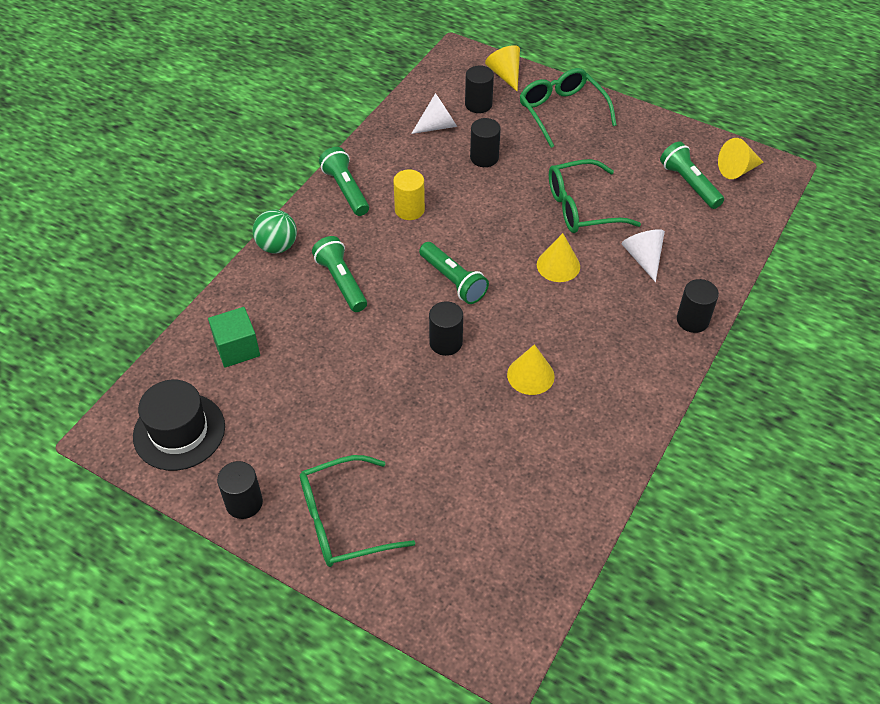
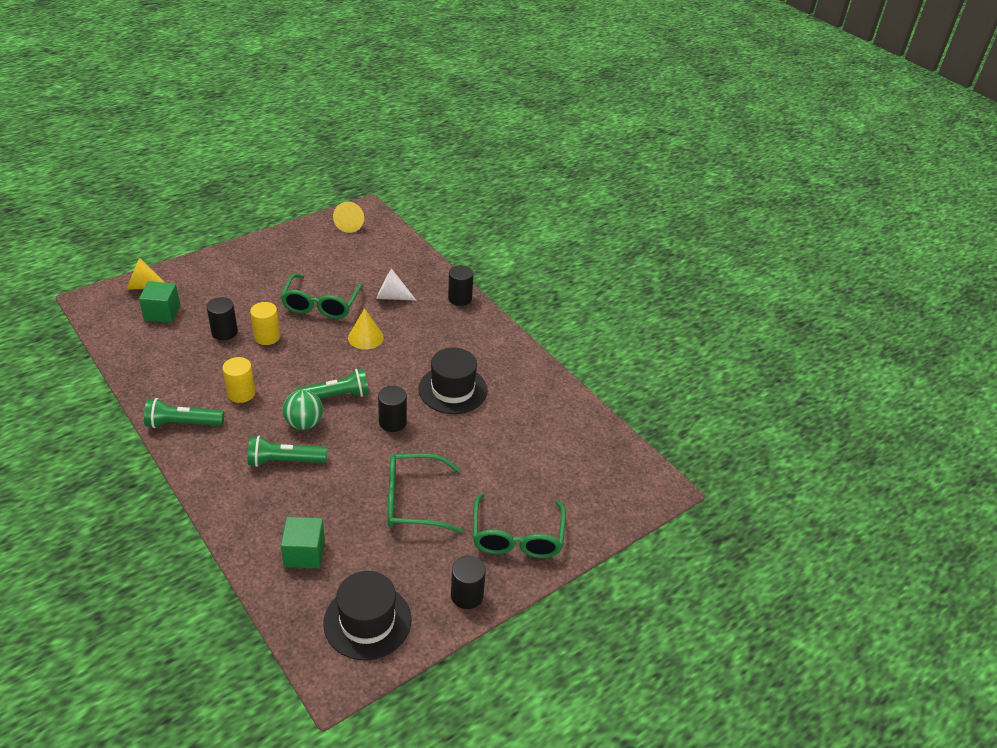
camera: 70 degrees left, 10 degrees down
green ball [253,209,297,254] -> green ball moved to [283,390,323,430]
white cone [411,93,457,134] -> none
black cylinder [465,65,494,113] -> green cube [139,281,180,323]
yellow cone [507,344,555,395] -> black hat [418,348,487,414]
green glasses [519,68,617,148] -> green glasses moved to [388,453,462,533]
green flashlight [660,141,724,209] -> none
none -> yellow cylinder [250,302,280,345]

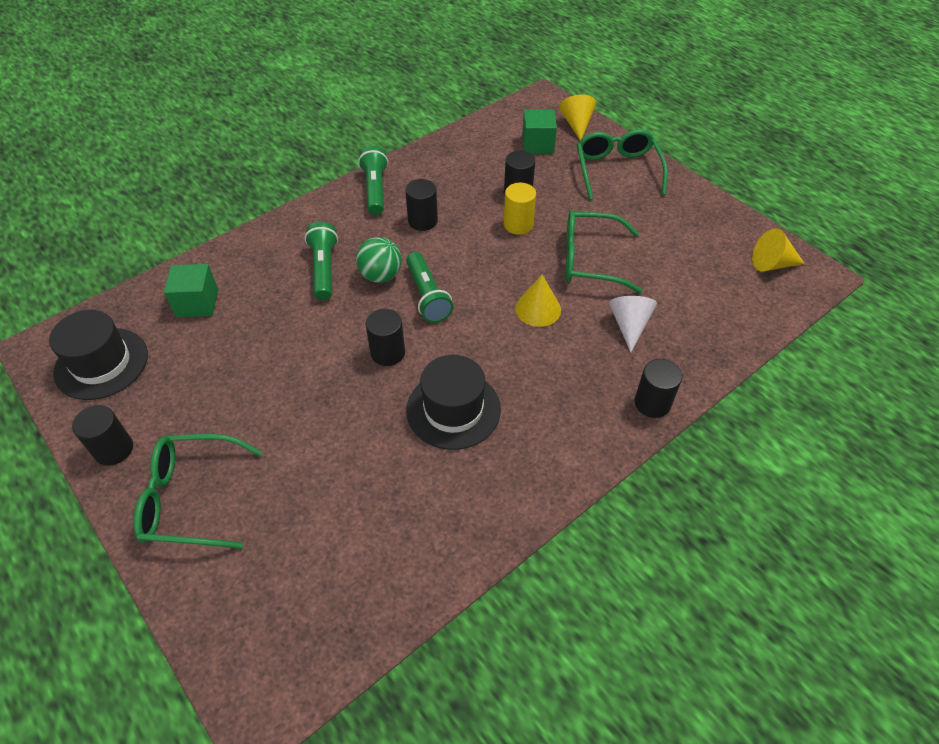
camera: 90 degrees right, 10 degrees up
yellow cylinder [222,357,256,403] -> black cylinder [405,179,438,231]
green glasses [388,453,462,533] -> green glasses moved to [577,129,668,200]

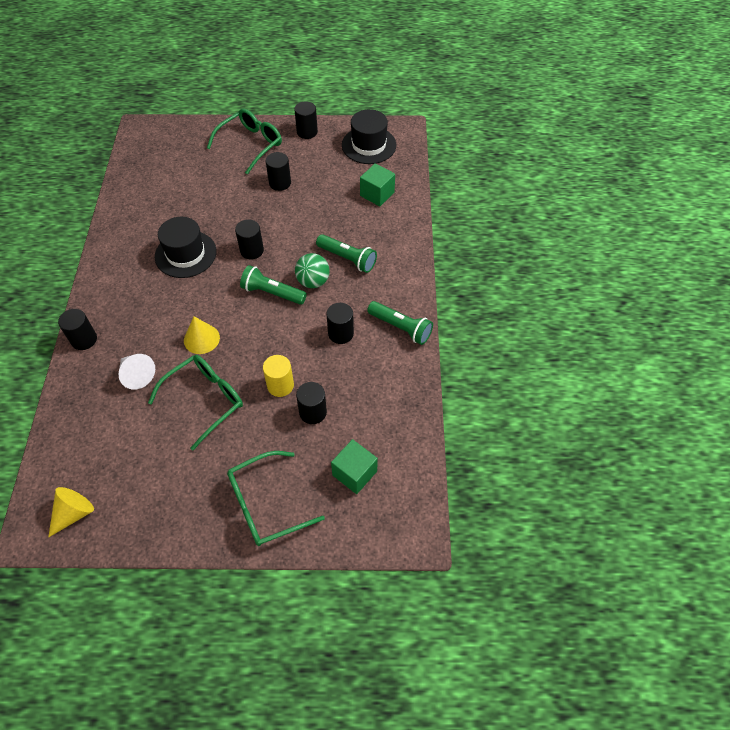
camera: 130 degrees right, 5 degrees up
yellow cone [559,94,596,140] -> none
green glasses [577,129,668,200] -> green glasses turned 120 degrees clockwise [227,451,325,546]
none -> black cylinder [266,152,291,191]

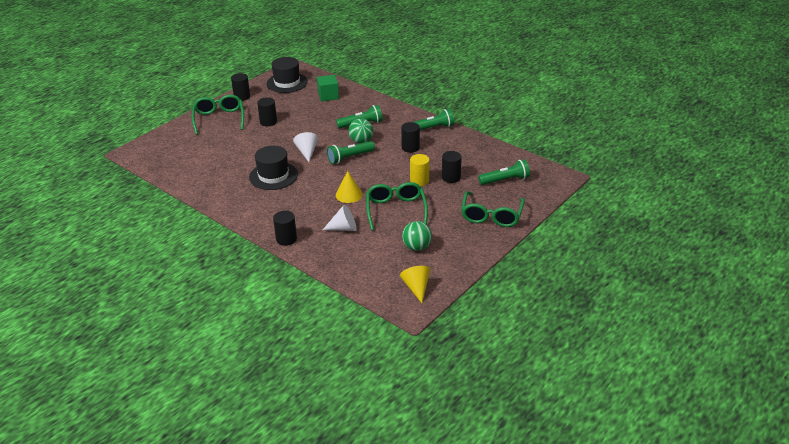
camera: 50 degrees left, 20 degrees down
black cylinder [235,219,264,259] -> white cone [293,132,318,162]
green cube [331,439,378,494] -> green flashlight [478,159,530,185]
none -> green ball [402,221,432,251]

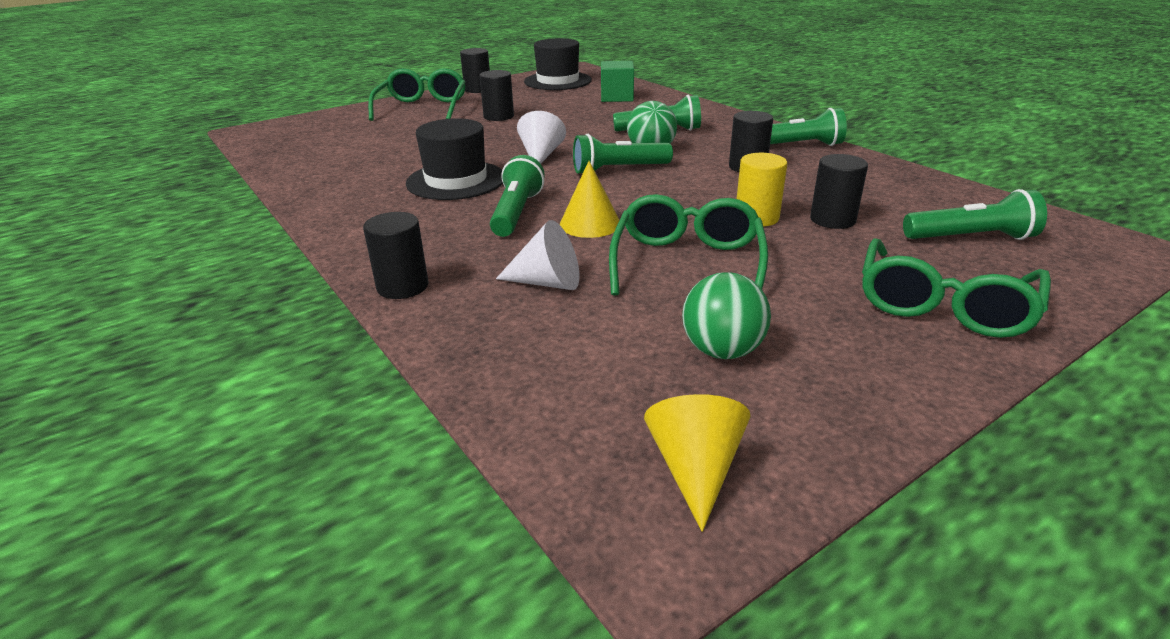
camera: 15 degrees right, 5 degrees down
none -> green flashlight [490,155,545,237]

